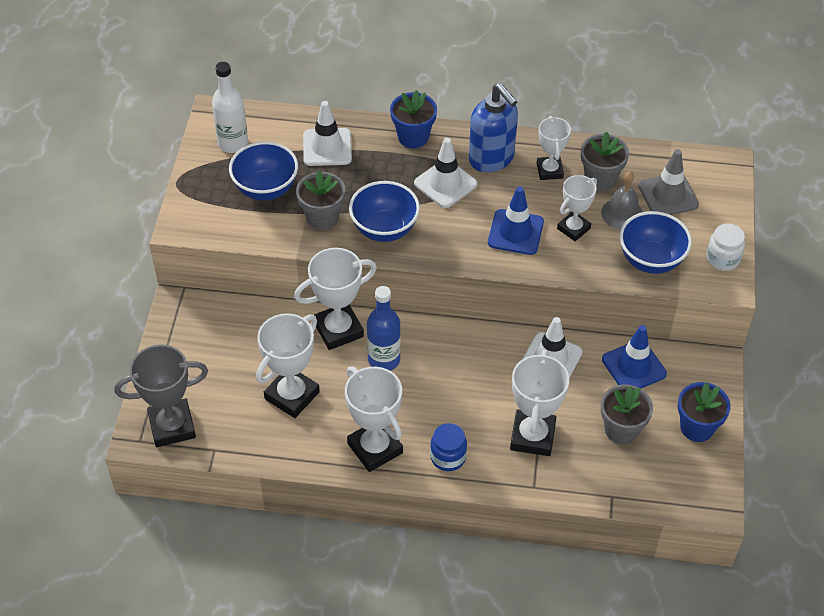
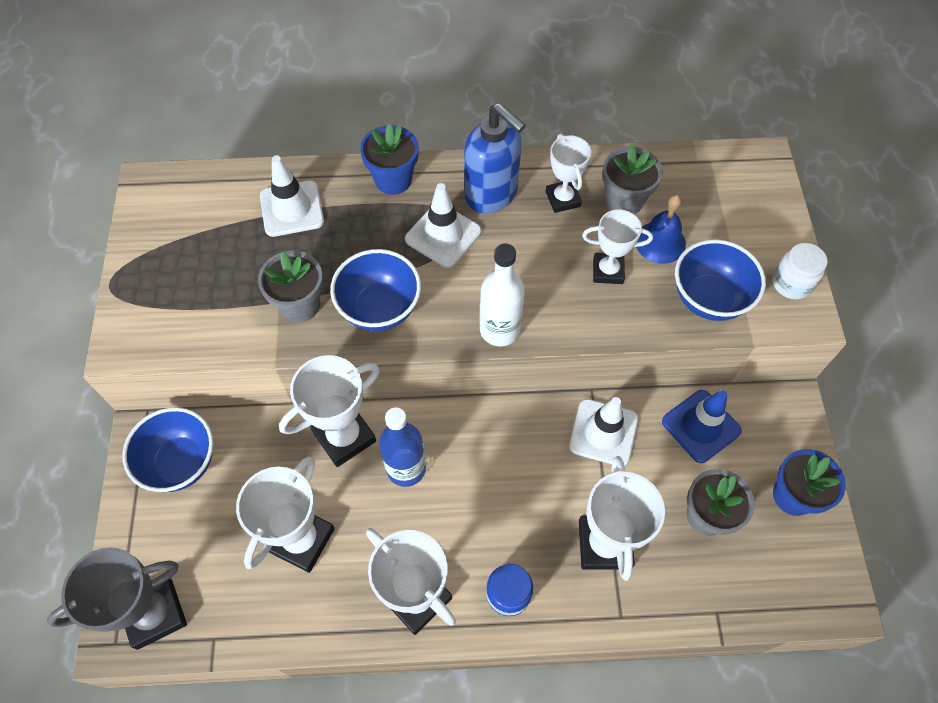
camera: 10 degrees left, 10 degrees up
white bottle [212,62,248,153] -> white bottle moved to [480,243,525,346]
blue bowl [229,141,298,201] -> blue bowl moved to [122,407,213,492]
blue traffic cone [488,186,544,255] -> none
white trophy [557,175,597,241] -> white trophy turned 60 degrees clockwise [582,209,653,284]
grey bell [601,171,643,230] -> blue bell [636,195,686,264]
grey traffic cone [639,149,699,215] -> none

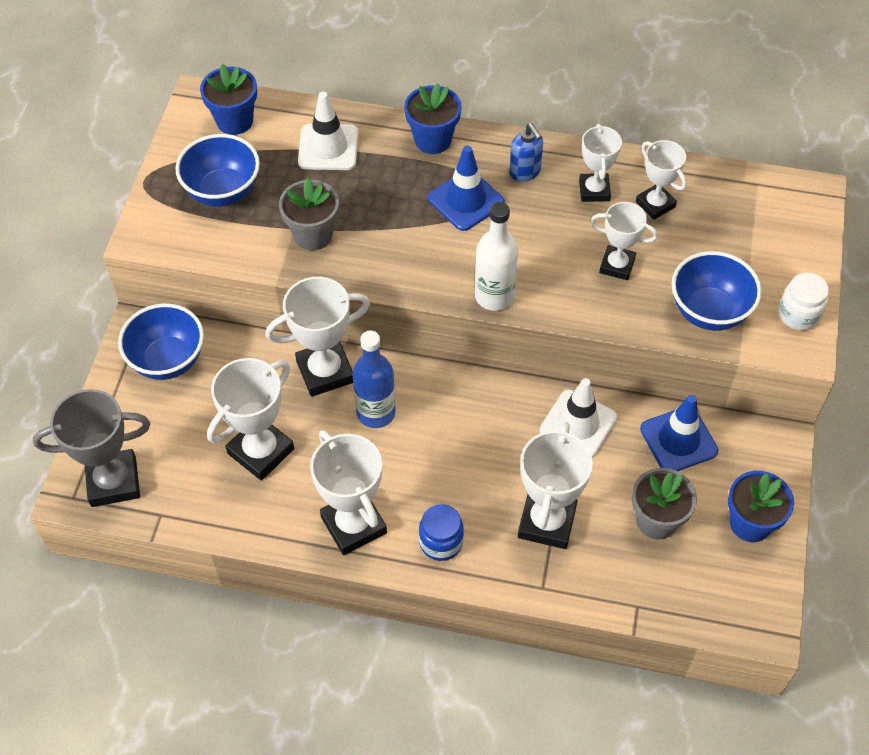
camera: 15 degrees right, 5 degrees down
blue bowl [330,249,421,331] -> blue bowl moved to [175,134,260,207]
white traffic cone [405,183,481,268] -> blue traffic cone [428,145,505,231]
blue soap dispenser [464,103,526,213] -> blue soap dispenser [509,123,543,182], size x0.56
grey flower pot [602,144,663,215] -> white trophy [636,140,687,220]
blue bell [636,195,686,264] -> none
none -> blue flower pot [200,64,257,135]

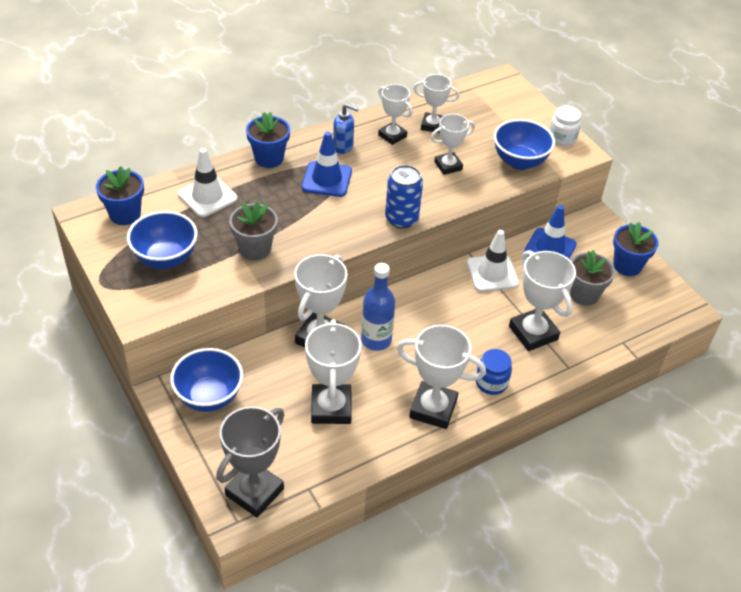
camera: 45 degrees left, 10 degrees down
white bottle [475,202,518,311] -> blue can [385,165,423,229]

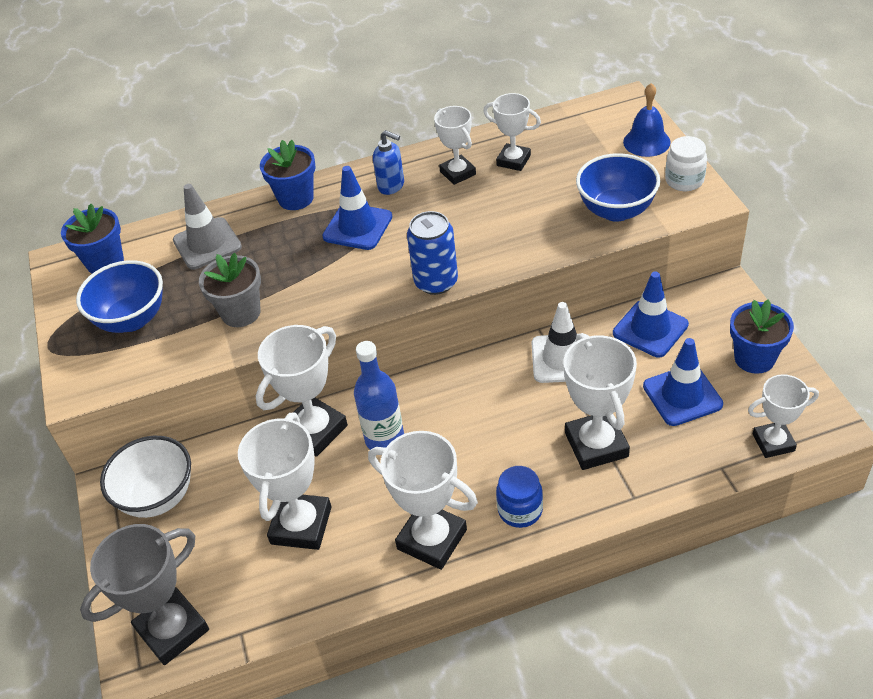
camera: 20 degrees right, 0 degrees up
blue bowl [170,348,243,412] -> white bowl [100,436,191,518]
white traffic cone [178,148,237,217] -> grey traffic cone [173,184,242,270]
white trophy [431,114,475,175] -> white trophy moved to [748,374,819,458]
grey flower pot [570,250,615,306] -> blue traffic cone [643,338,723,426]
none -> blue bell [623,83,671,157]

